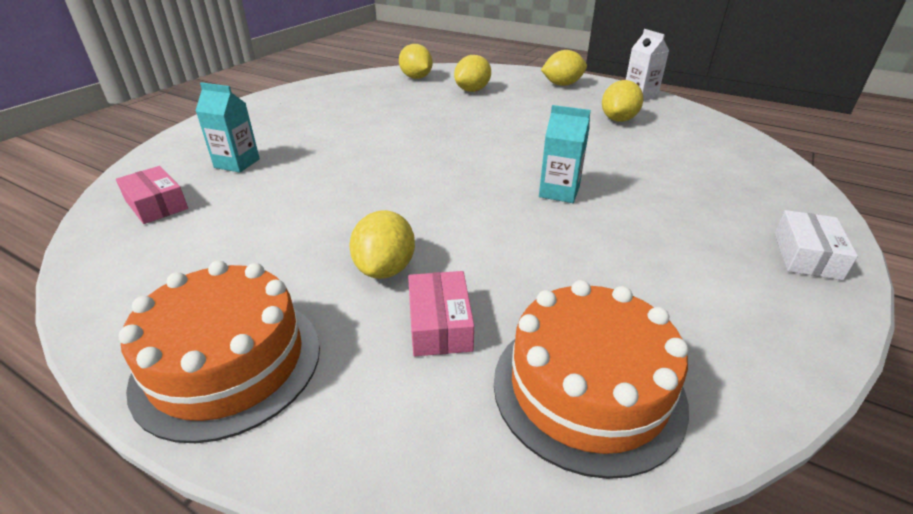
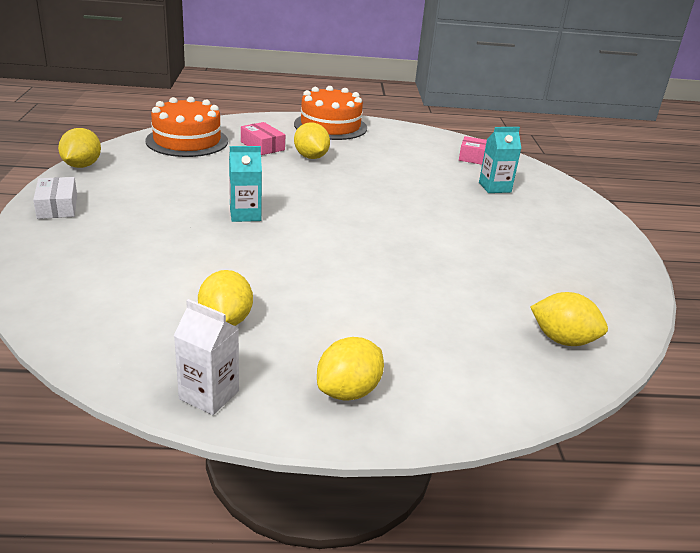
camera: 145 degrees right, 5 degrees down
yellow lemon [454,55,491,92] -> yellow lemon moved to [58,128,101,168]

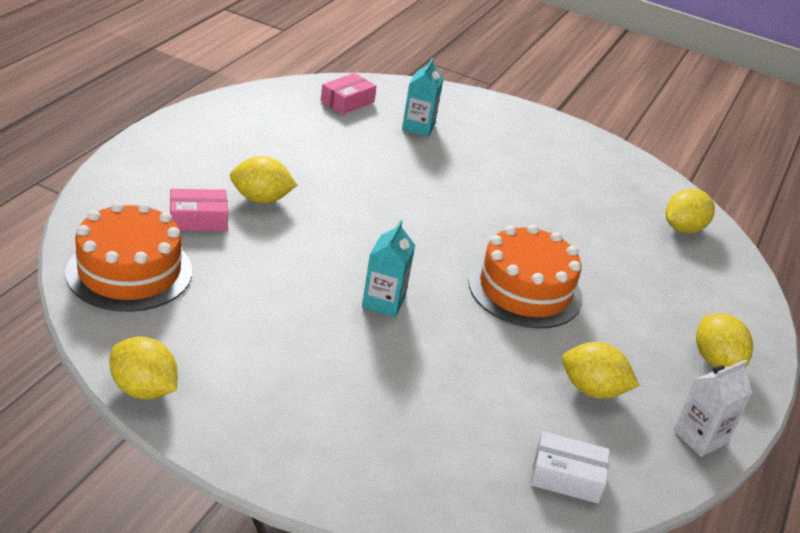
camera: 65 degrees left, 5 degrees up
white box [33,177,77,219] -> white box moved to [530,431,609,504]
orange cake [294,86,367,140] -> orange cake moved to [469,224,582,329]

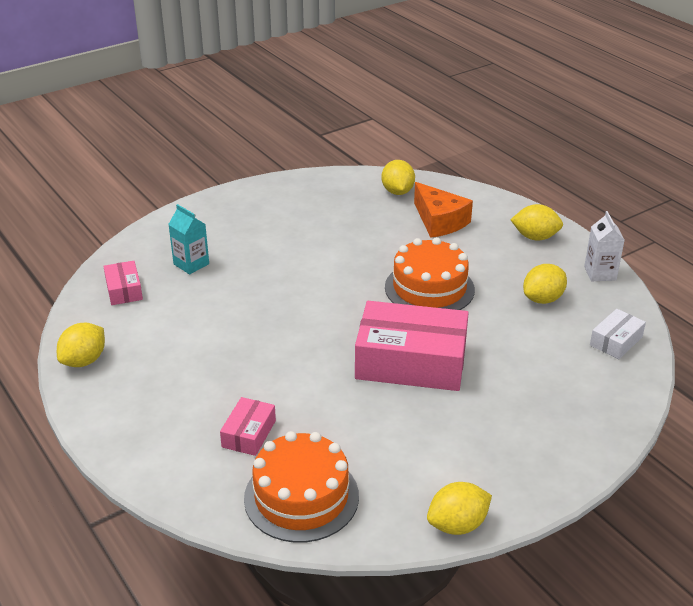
camera: 55 degrees left, 0 degrees up
yellow lemon [230,156,297,204] -> yellow lemon moved to [57,323,105,367]
turquoise carton [362,220,415,317] -> pink box [355,301,469,391]
none -> orange cheese [414,182,473,238]

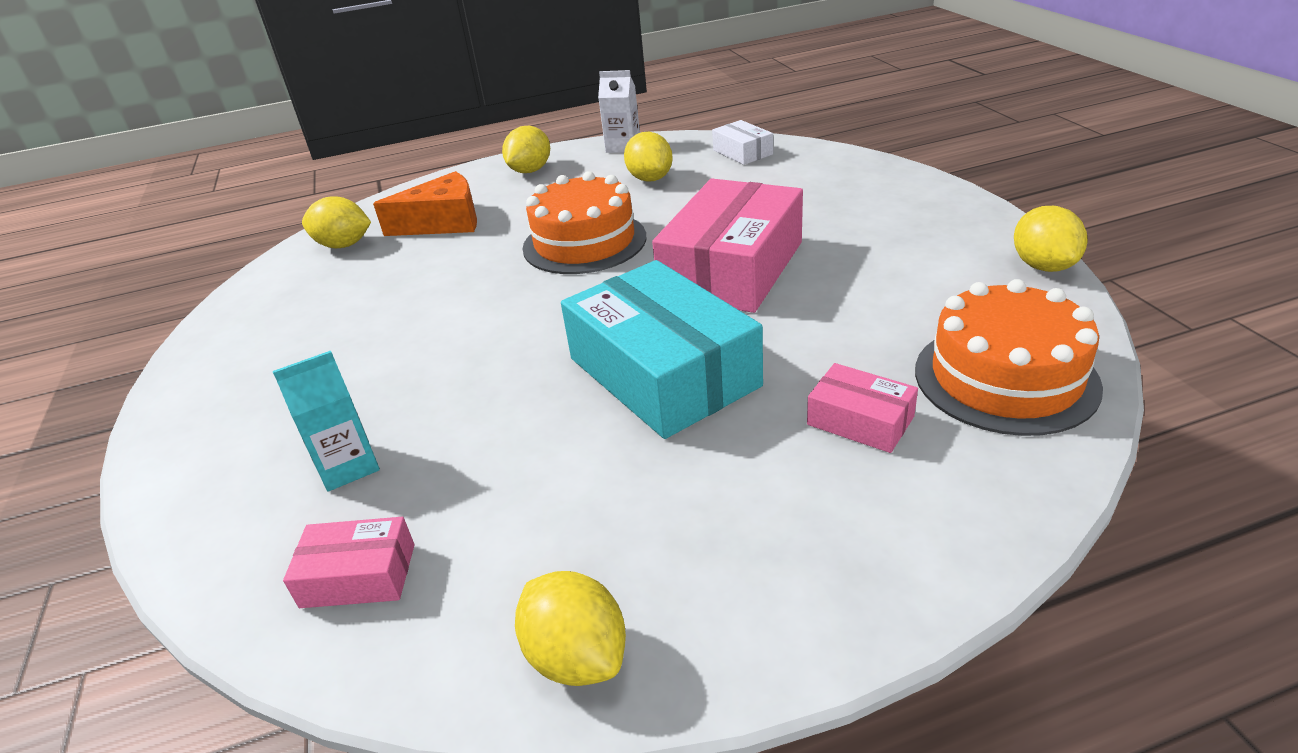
camera: 70 degrees left, 0 degrees up
none -> turquoise box [561,260,763,439]

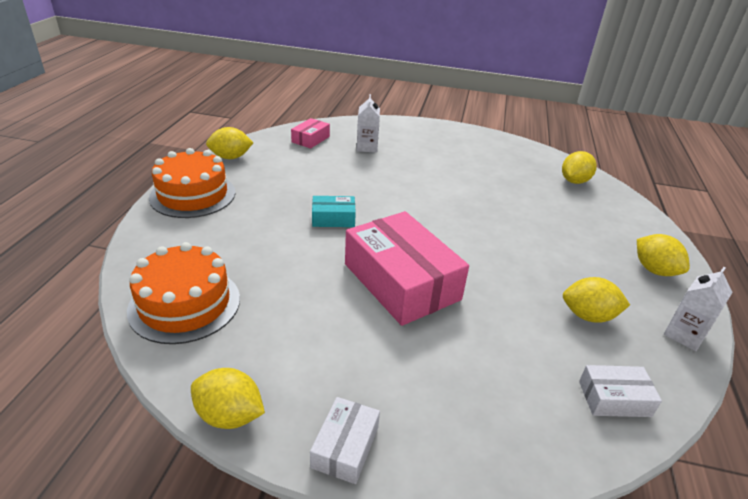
camera: 115 degrees right, 0 degrees up
turquoise carton [273,351,380,492] -> white carton [357,94,380,153]
orange cheese [373,171,477,236] -> none
orange cake [523,171,646,274] -> orange cake moved to [149,148,235,218]
turquoise box [561,260,763,439] -> turquoise box [312,196,356,227], size x0.47
pink box [807,363,918,453] -> none
none -> white box [310,397,380,484]

